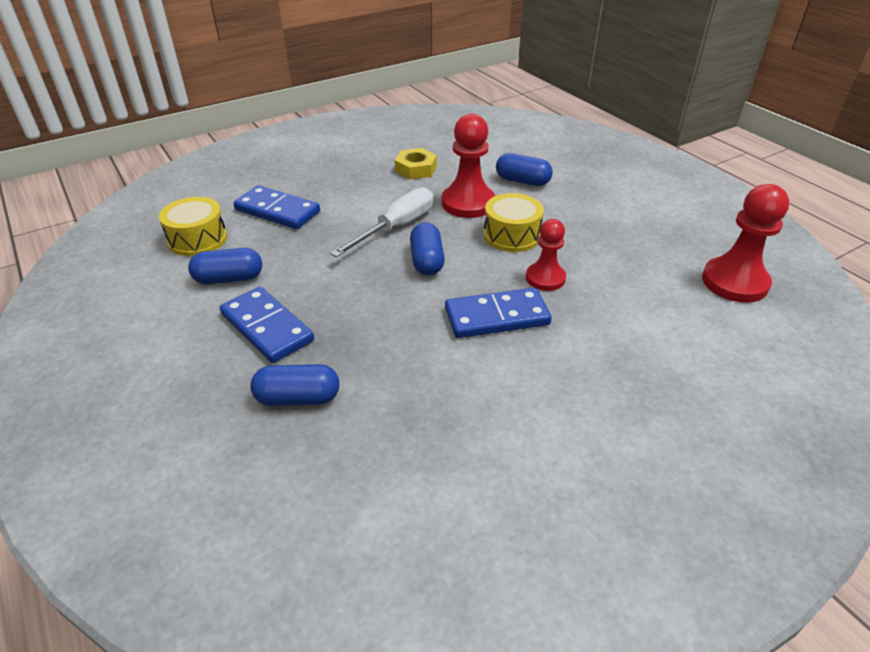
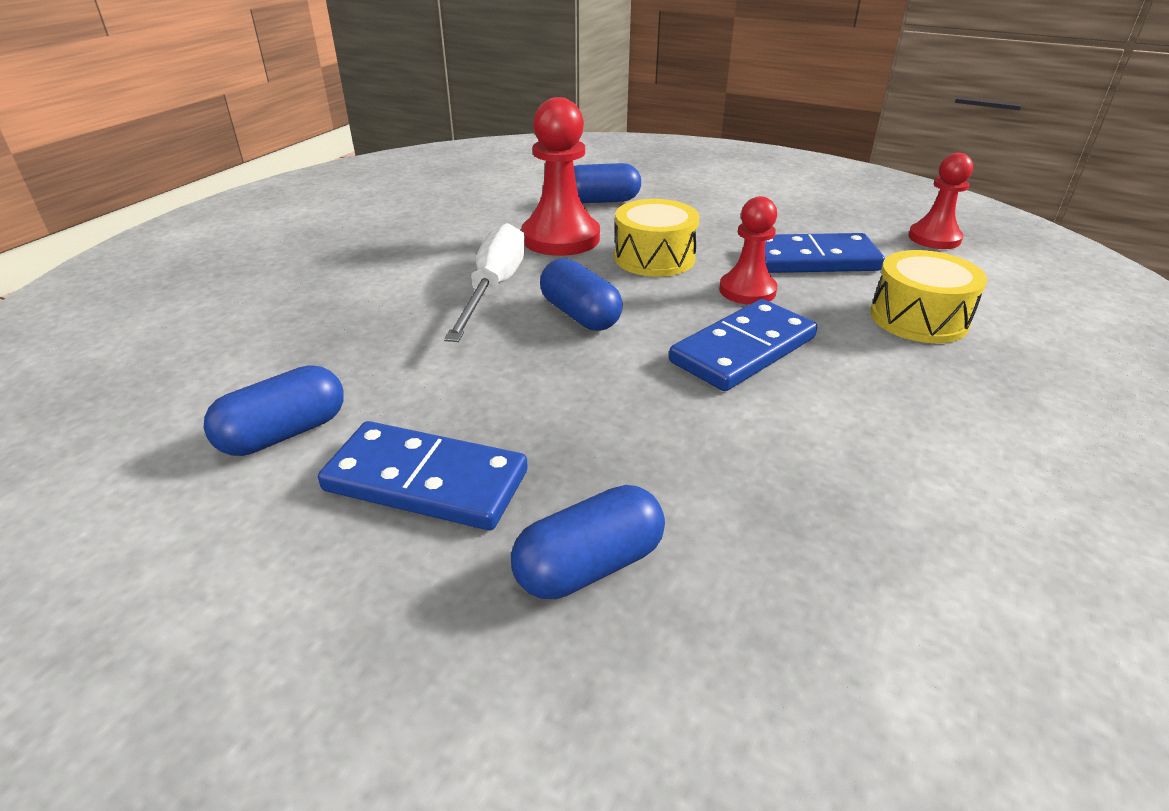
camera: 30 degrees left, 5 degrees down
yellow drum [159,197,227,256] -> yellow drum moved to [870,250,987,343]
blue domino [233,185,320,229] -> blue domino moved to [765,233,885,273]
yellow nut [395,148,437,179] -> none
red pawn [702,184,789,303] -> red pawn [908,153,973,249], size x0.63

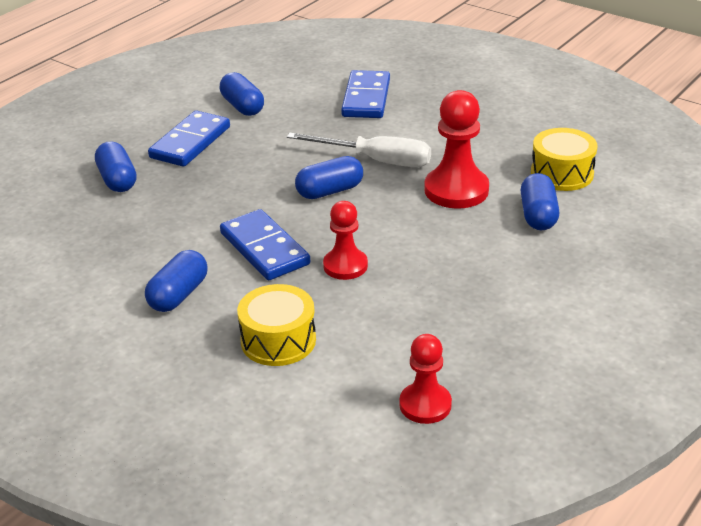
camera: 100 degrees right, 0 degrees up
yellow drum [614,199,699,277] -> yellow drum moved to [531,128,598,191]
blue domino [765,233,885,273] -> blue domino moved to [341,70,390,118]
none -> blue capsule [145,250,208,312]

